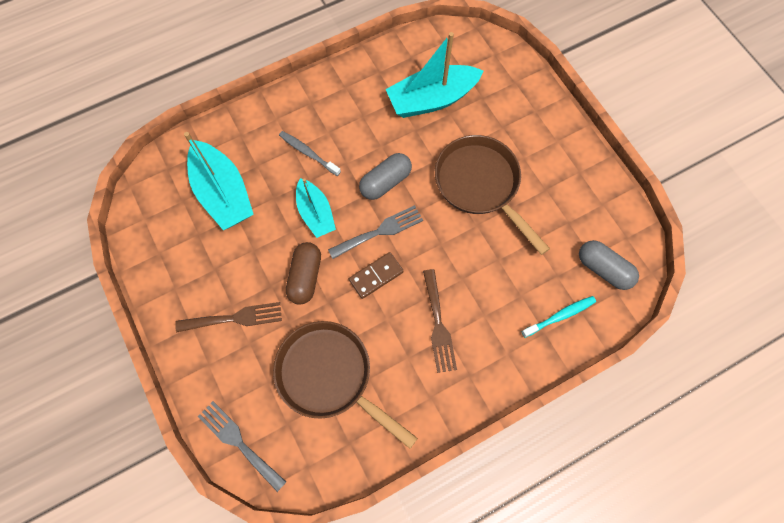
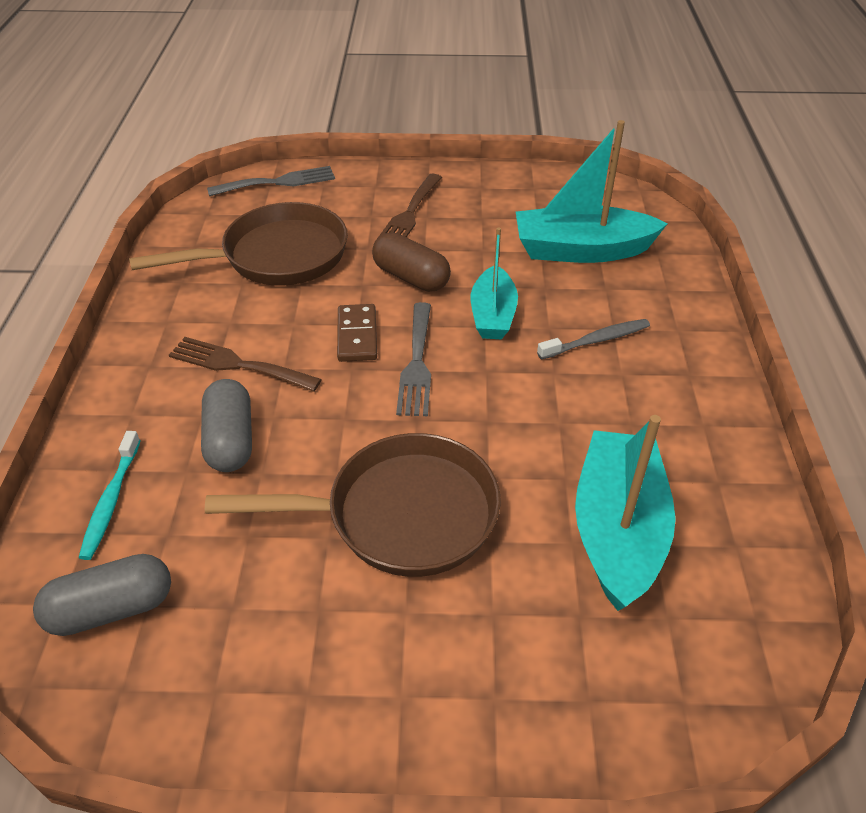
camera: 120 degrees right, 25 degrees down
turquoise boat [296,178,336,238] -> turquoise boat turned 90 degrees counterclockwise [471,227,518,339]
grey capsule [359,153,412,200] -> grey capsule moved to [201,379,252,472]

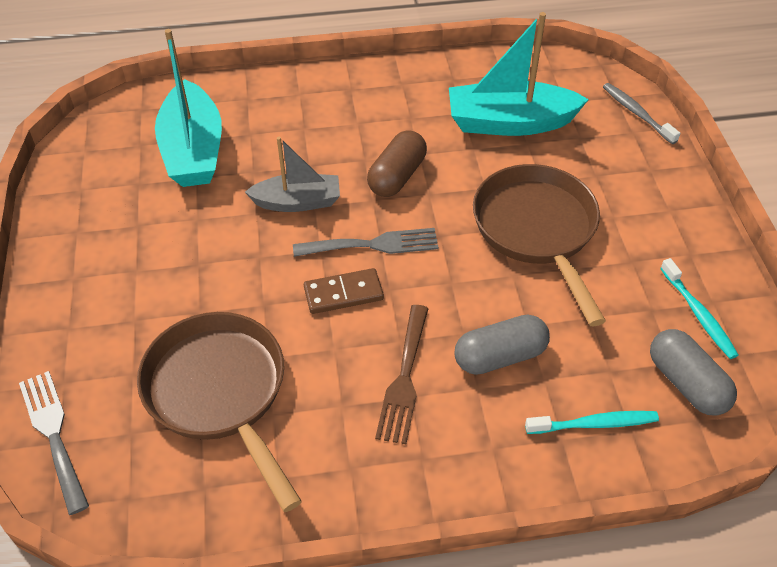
camera: 100 degrees left, 5 degrees up
brown capsule [372,233,451,292] -> brown capsule moved to [367,130,427,197]
brown fork [374,174,442,243] -> none
turquoise boat [471,227,518,339] -> grey boat [245,137,340,212]
grey toothbrush [537,319,650,359] -> grey toothbrush moved to [603,83,680,144]
none -> turquoise toothbrush [660,258,739,359]

